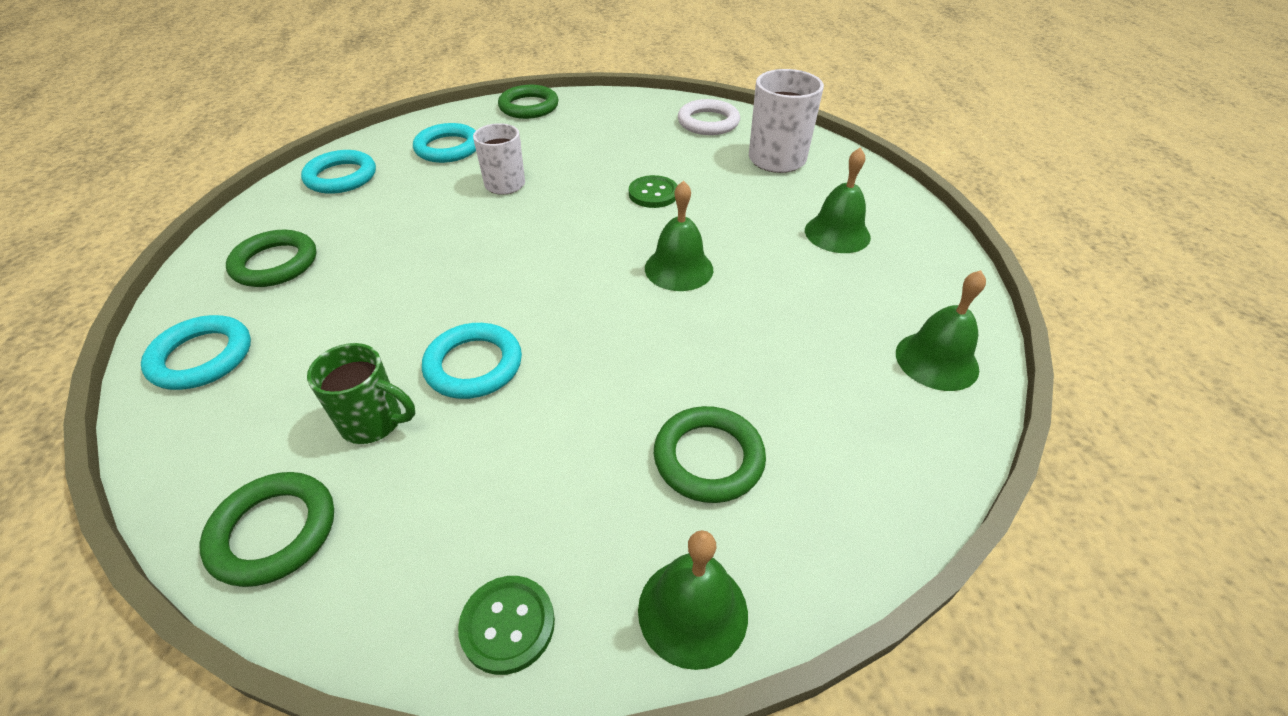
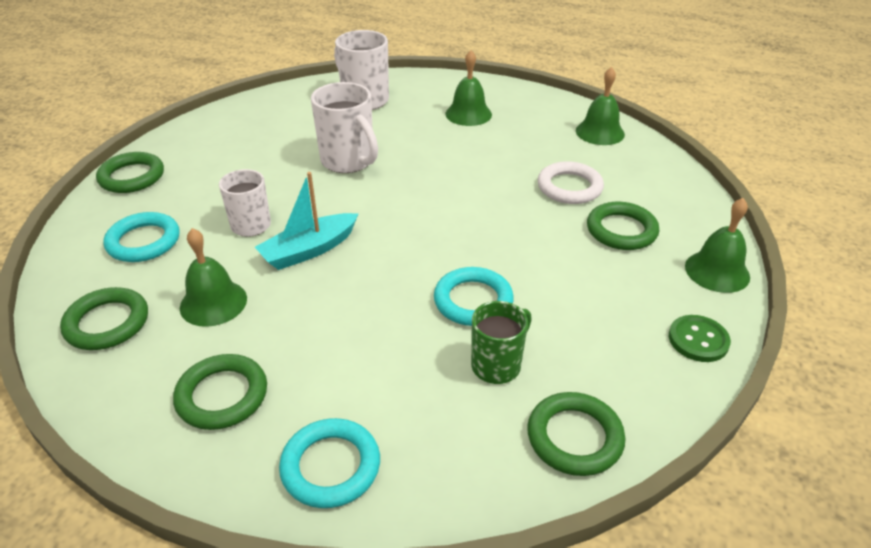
camera: 60 degrees left, 5 degrees down
turquoise ring [301,150,376,194] -> green ring [60,287,148,350]
green button [629,175,678,208] -> white mug [311,82,378,173]
green bell [645,181,714,291] -> green bell moved to [180,228,247,327]
white ring [678,99,740,135] -> white ring moved to [538,161,604,204]
none -> turquoise boat [255,172,358,270]

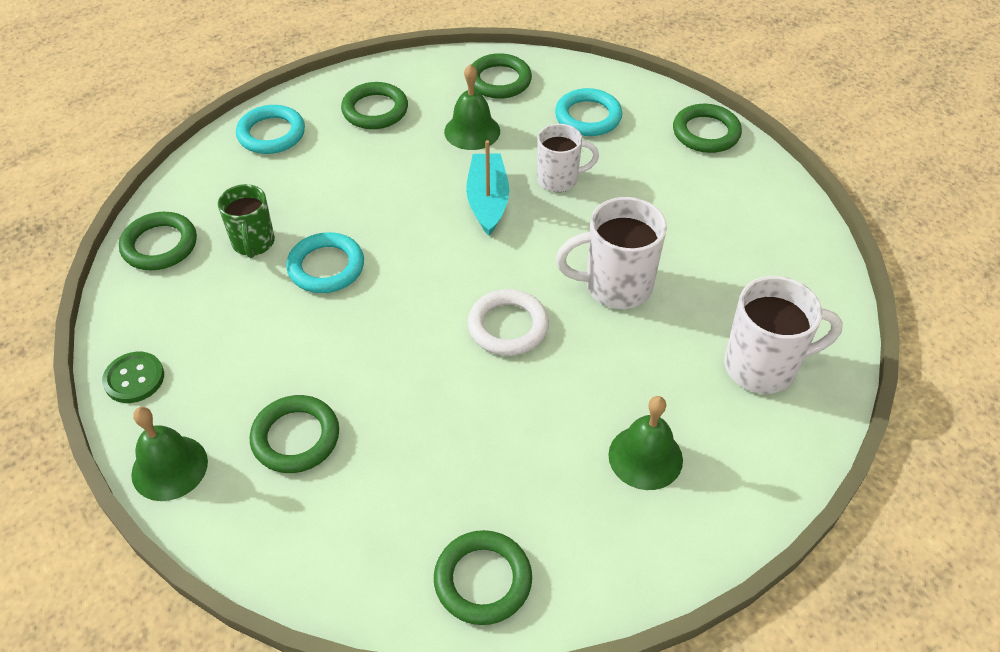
camera: 125 degrees right, 10 degrees up
white ring [538,161,604,204] -> white ring moved to [468,289,549,356]
green bell [576,67,625,145] -> green ring [434,530,532,625]

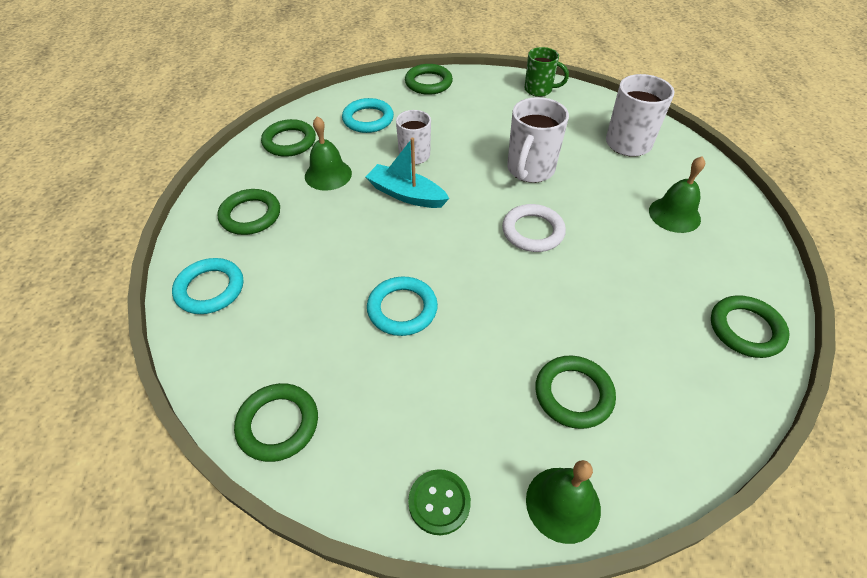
camera: 60 degrees left, 0 degrees up
green mug [218,184,275,258] -> green mug moved to [524,47,569,97]

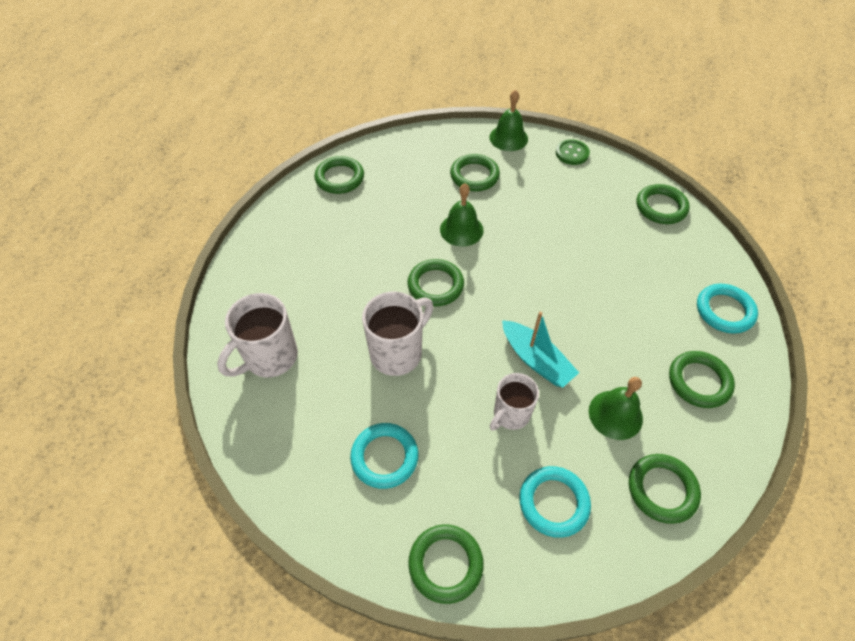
camera: 160 degrees left, 5 degrees up
turquoise ring [367,276,438,336] -> turquoise ring moved to [350,423,418,489]
white ring [502,204,566,252] -> green ring [408,259,464,306]
green mug [524,47,569,97] -> none
green bell [649,156,705,233] -> green bell moved to [440,184,484,247]

